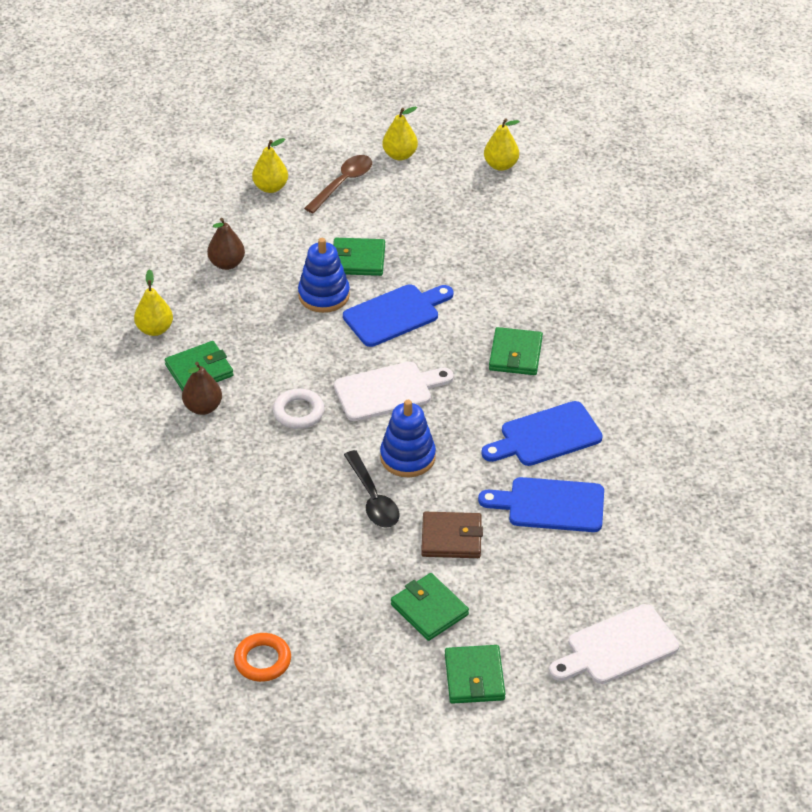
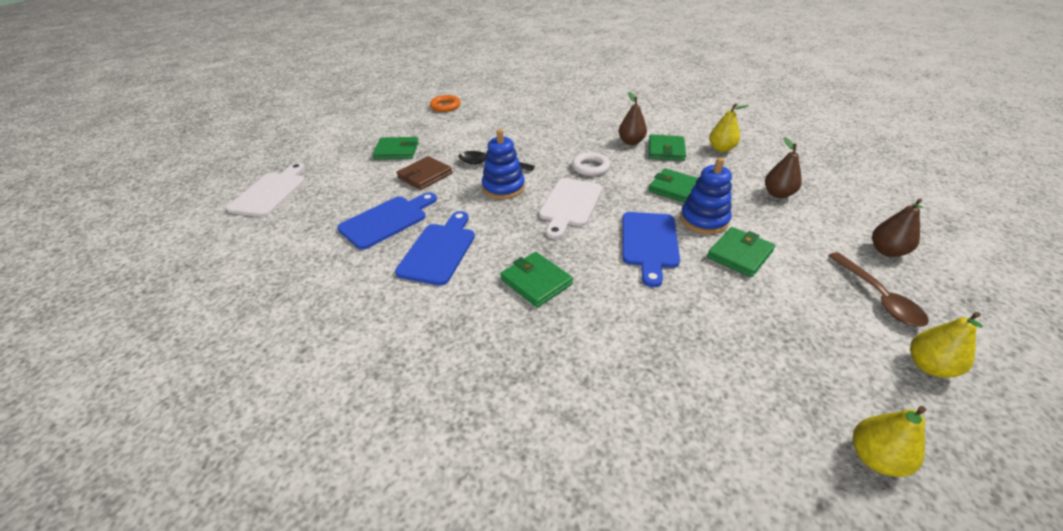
camera: 130 degrees right, 5 degrees down
yellow pear [252,138,288,193] -> brown pear [872,198,924,257]
green wallet [445,645,505,704] -> green wallet moved to [648,169,698,203]

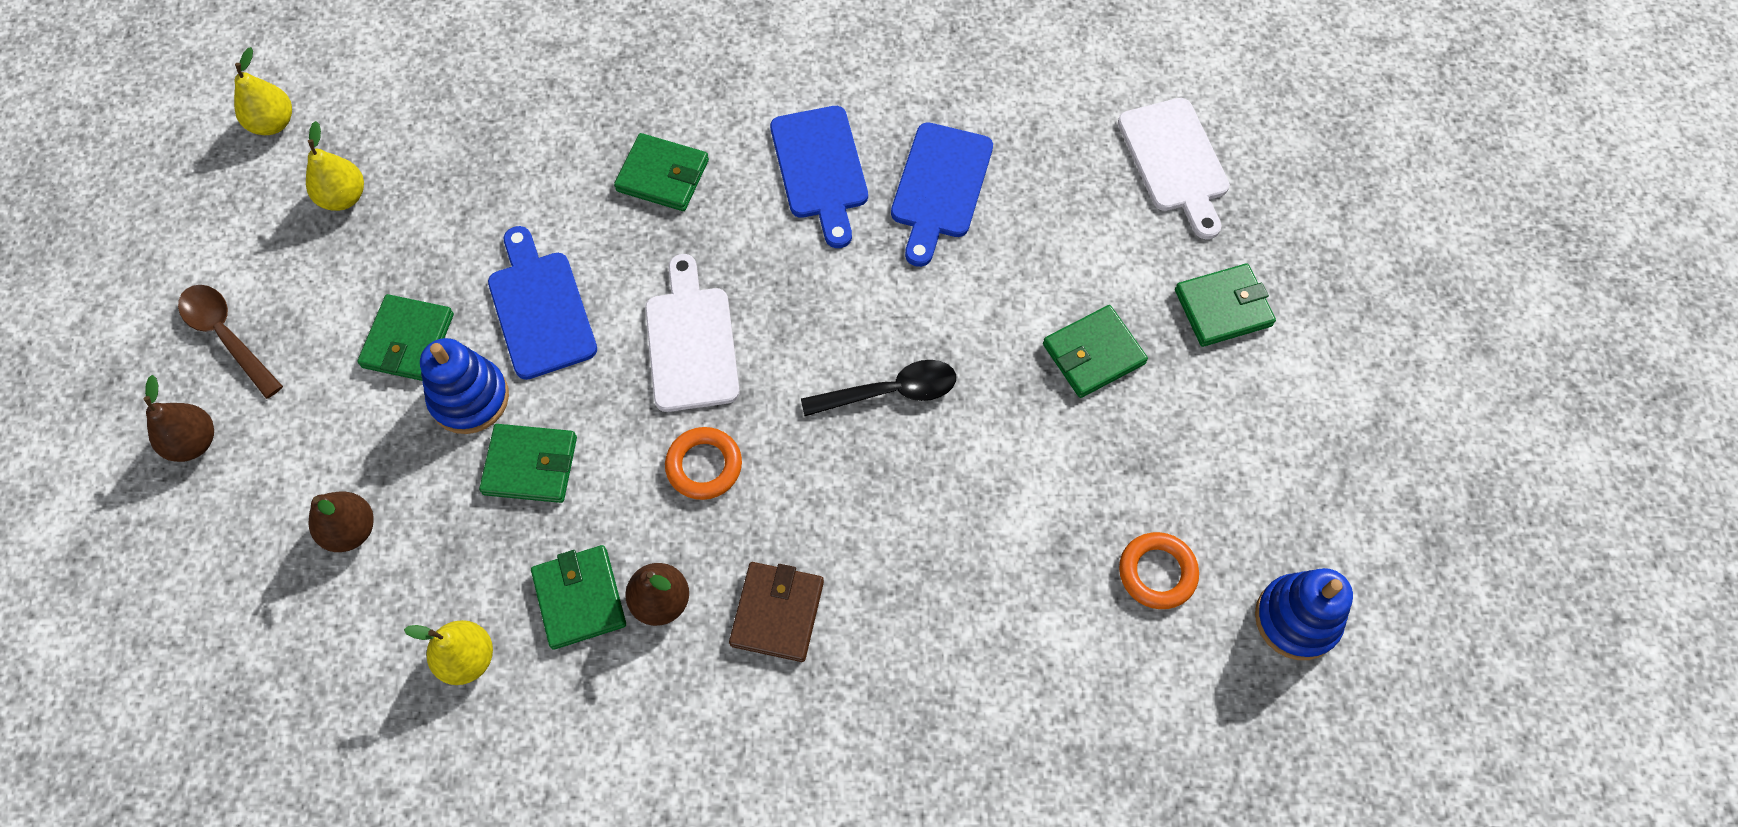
camera: 150 degrees right, 25 degrees up
brown wallet [396,156,452,190] -> brown wallet moved to [729,562,824,662]
blue stacking toy [482,129,525,199] -> blue stacking toy moved to [1255,568,1353,660]
white ring [572,152,610,176] -> orange ring [665,427,742,500]
yellow pear [910,312,983,378] -> yellow pear moved to [306,121,364,211]
none -> green wallet [1175,263,1276,347]

